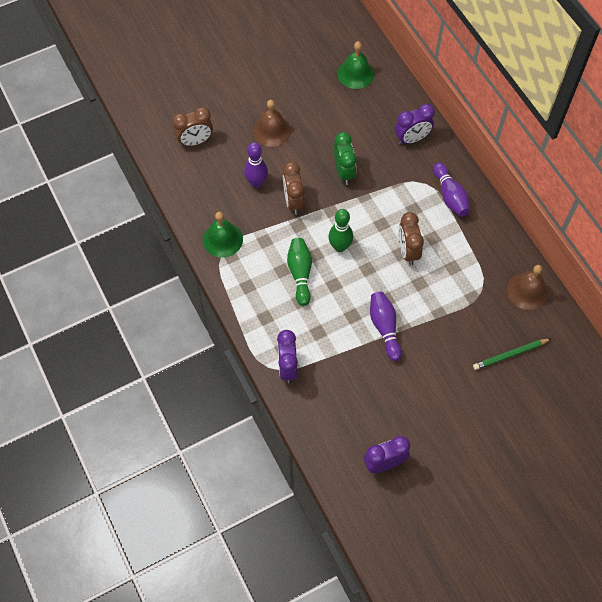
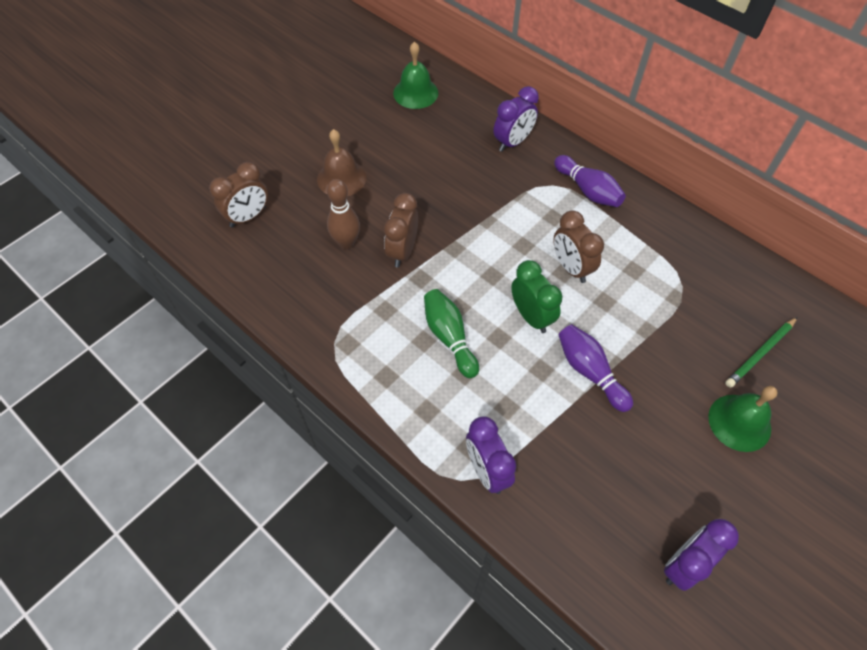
camera: 20 degrees left, 5 degrees down
green bell [203,212,243,257] -> green bell moved to [708,386,778,452]
purple bowling pin [244,142,268,188] -> brown bowling pin [327,179,360,249]
brown clock [283,162,304,215] -> brown clock turned 45 degrees clockwise [384,193,418,267]
green bowling pin [329,209,353,252] -> none
green clock [334,132,357,185] -> green clock moved to [511,260,563,333]
brown bell [507,265,548,310] -> none

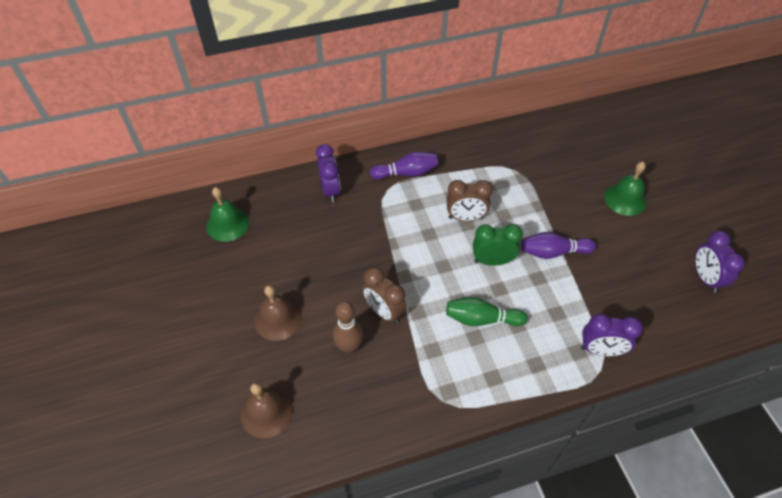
camera: 60 degrees left, 5 degrees down
brown clock [209,162,268,228] -> brown bell [240,383,293,438]
green pencil [725,317,797,388] -> none

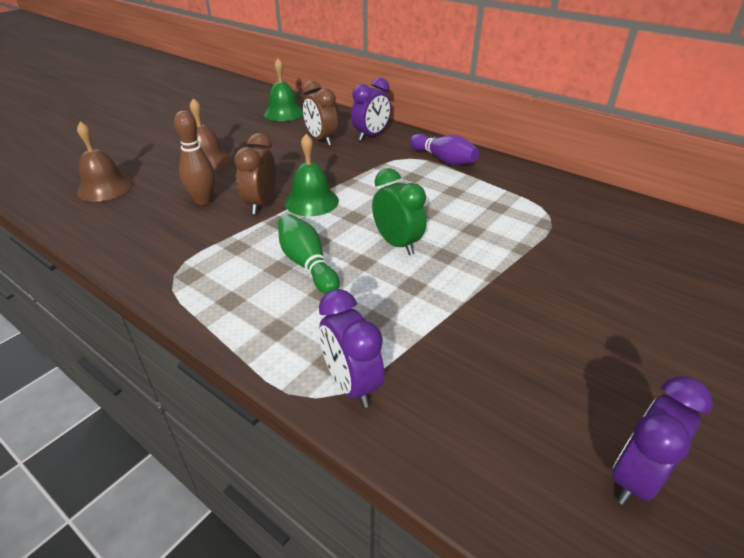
camera: 55 degrees right, 15 degrees down
brown clock [447,180,493,221] -> brown clock moved to [302,81,338,146]
purple bowling pin [521,232,596,259] -> none
green bell [604,162,647,216] -> green bell moved to [284,134,339,216]

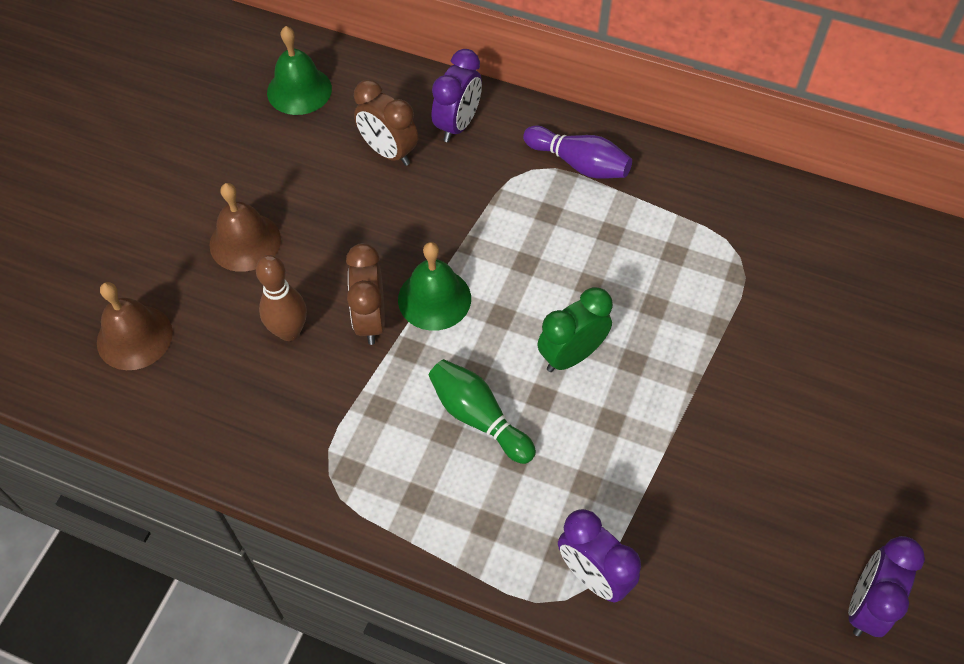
camera: 15 degrees left, 20 degrees up
green clock [372,168,426,255] -> green clock turned 75 degrees counterclockwise [538,287,613,372]

